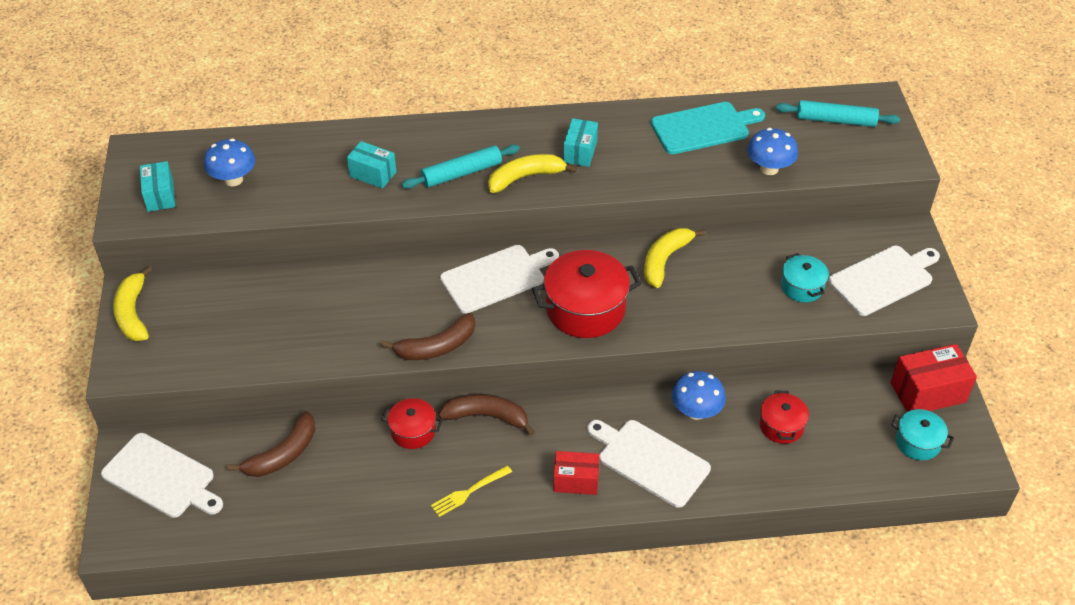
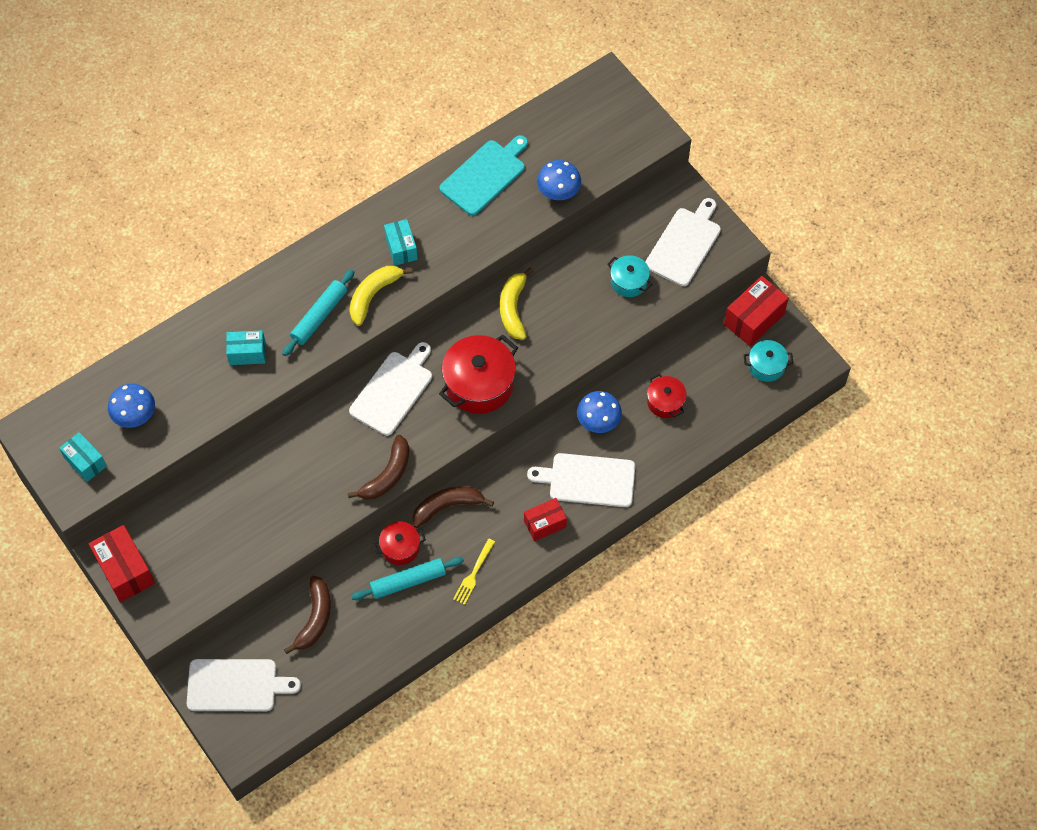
camera: 30 degrees left, 15 degrees up
yellow banana [113,266,152,341] -> red box [89,525,155,602]
turquoise rolling pin [776,100,900,127] -> turquoise rolling pin moved to [351,557,464,600]

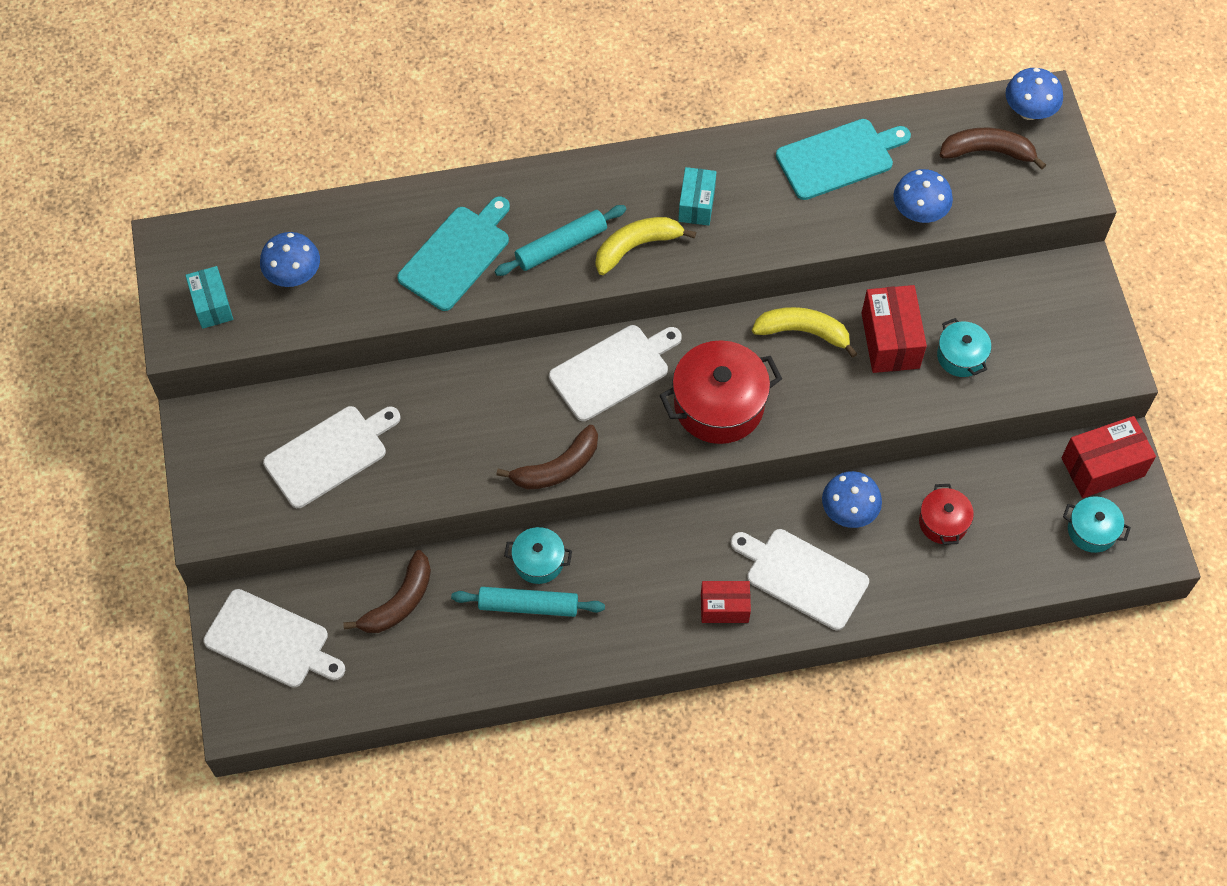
camera: 25 degrees right, 0 degrees up
red box [89,525,155,602] -> red box moved to [862,285,927,373]
turquoise box [226,330,266,365] -> turquoise cutting board [397,197,510,311]
red pot [373,522,426,565] -> turquoise pot [504,527,572,584]
brown banana [412,486,494,528] -> brown banana moved to [940,128,1046,169]
yellow fork [453,539,495,605] -> none
yellow banana [500,267,533,340] -> yellow banana turned 75 degrees clockwise [752,307,858,358]
white cutting board [645,198,721,286] -> white cutting board moved to [263,406,400,508]
none -> blue mushroom [1005,68,1063,120]

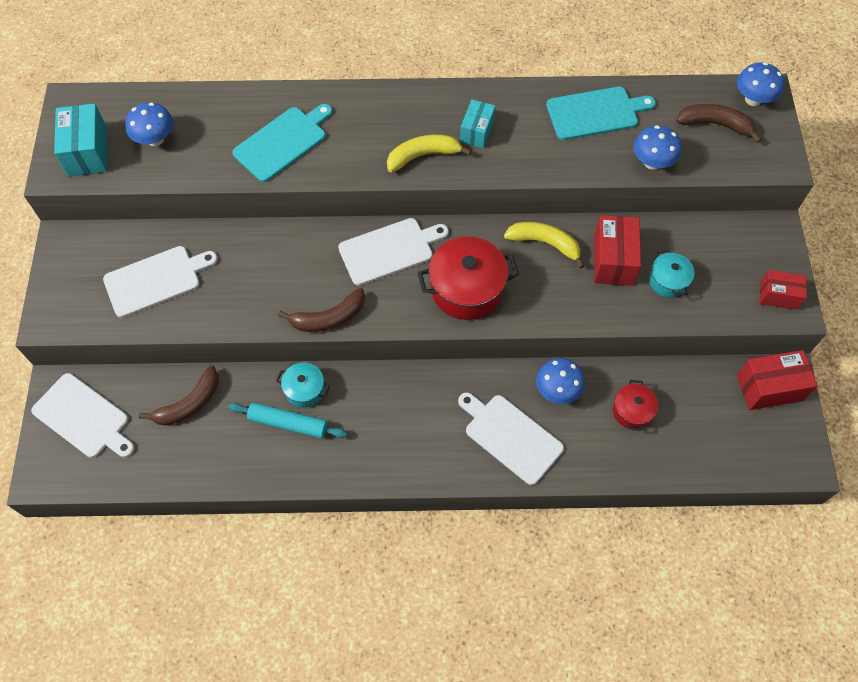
camera: 10 degrees right, 0 degrees up
turquoise box [185,266,233,329] -> turquoise box [54,103,107,176], size x1.53
turquoise rolling pin [495,205,626,276] -> none
red box [701,581,751,623] -> red box moved to [760,270,807,310]
turquoise pot [1063,496,1131,553] -> none

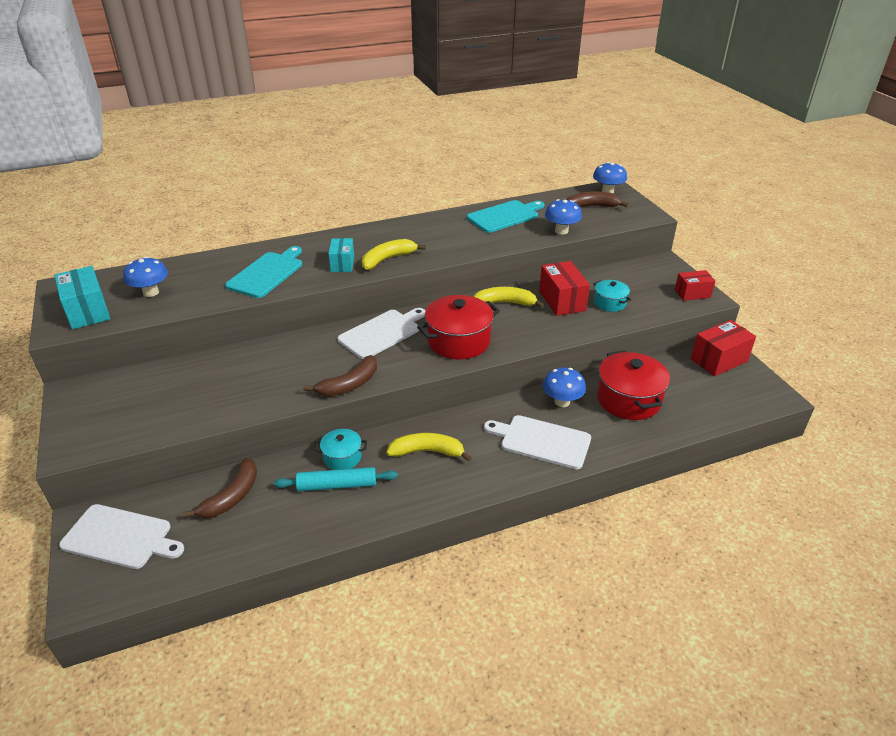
camera: 20 degrees left, 25 degrees down
white cutting board [103,246,218,318] -> none
turquoise box [460,99,495,148] -> turquoise box moved to [328,238,354,272]
red pot [613,380,658,431] -> red pot [597,351,670,420], size x1.83
none -> yellow banana [386,433,472,462]

